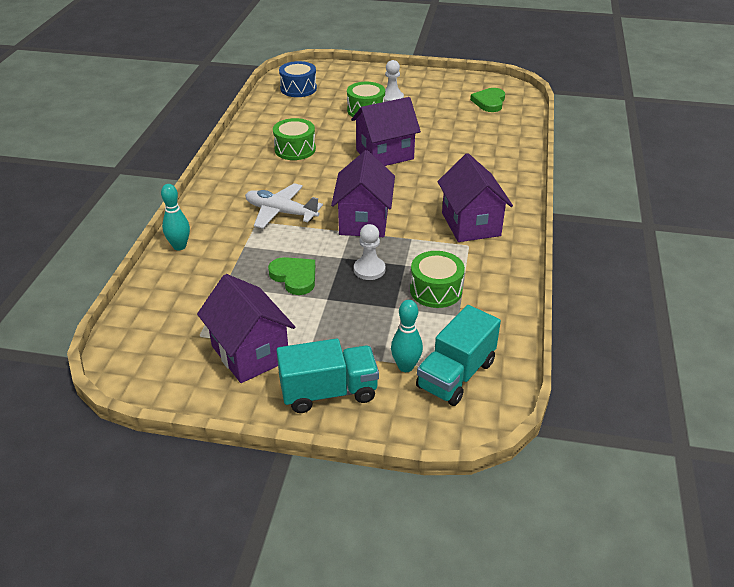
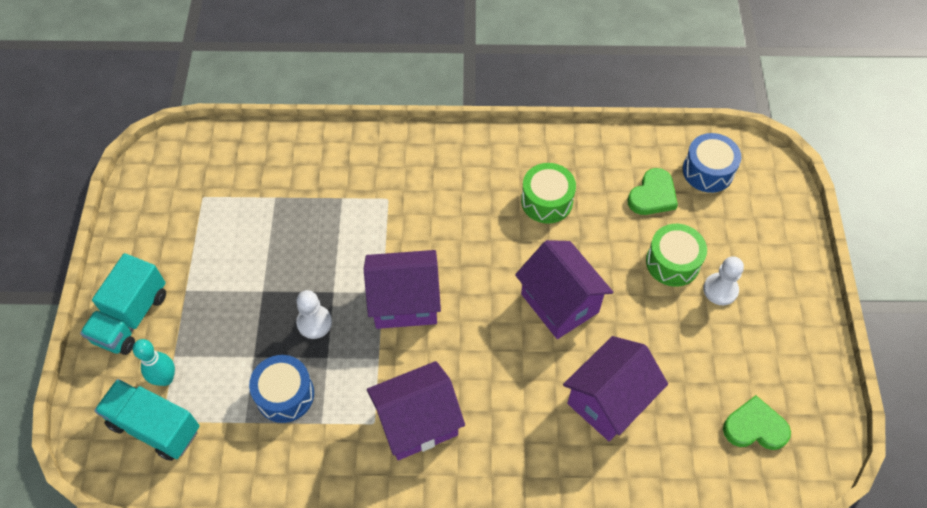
camera: 80 degrees right, 20 degrees up
turquoise bowling pin [161,184,190,250] -> none
purple house [197,274,295,383] -> purple house moved to [563,336,668,441]
white plane [245,183,323,229] -> none
green heart [268,257,315,295] -> green heart moved to [628,168,678,215]
turquoise truck [276,338,379,413] -> turquoise truck turned 45 degrees clockwise [80,253,166,355]
green drum [410,251,465,308] -> blue drum [249,355,314,423]

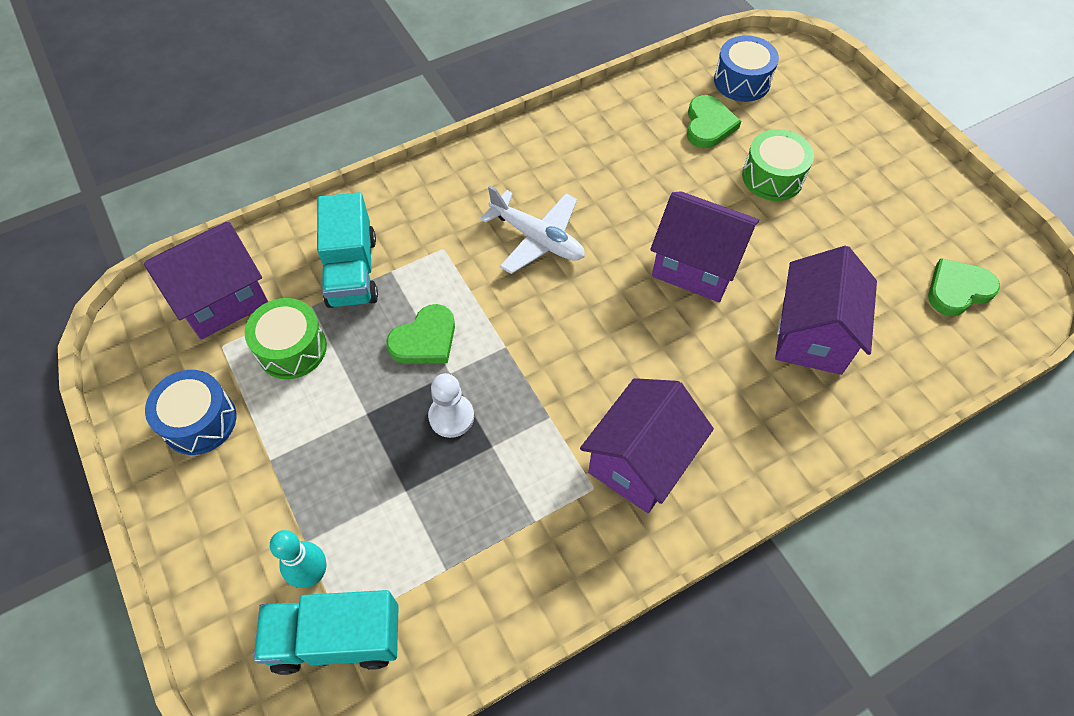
camera: 30 degrees left, 0 degrees up
turquoise truck [80,253,166,355] -> turquoise truck moved to [317,192,378,308]
blue drum [249,355,314,423] -> blue drum moved to [145,370,236,455]
purple house [364,250,441,329] -> purple house moved to [144,222,268,340]
green drum [521,163,576,224] -> green drum moved to [245,298,327,379]
white pawn [703,256,744,305] -> none
none -> green heart [386,304,455,364]
none -> white plane [480,186,585,274]

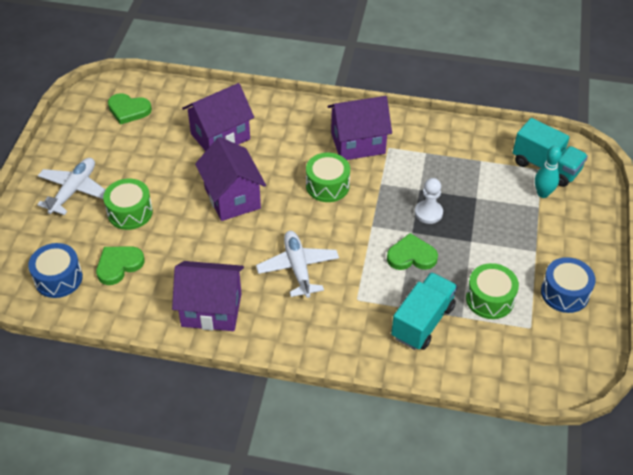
camera: 140 degrees left, 10 degrees down
purple house [144,222,268,340] -> purple house moved to [172,261,244,331]
none -> white plane [37,158,105,215]
none -> green drum [306,153,350,202]

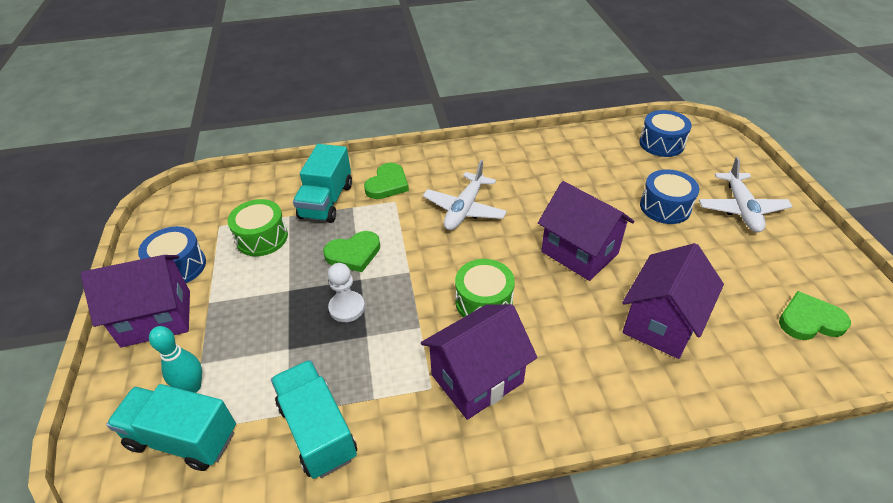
camera: 160 degrees right, 5 degrees down
green heart [96,246,145,285] -> green heart moved to [364,163,409,199]
green drum [103,179,153,230] -> blue drum [640,169,699,224]
purple house [172,261,244,331] -> purple house moved to [81,255,190,347]
white plane [256,231,339,298] -> white plane turned 60 degrees clockwise [423,160,507,230]
none -> turquoise truck [271,360,357,479]

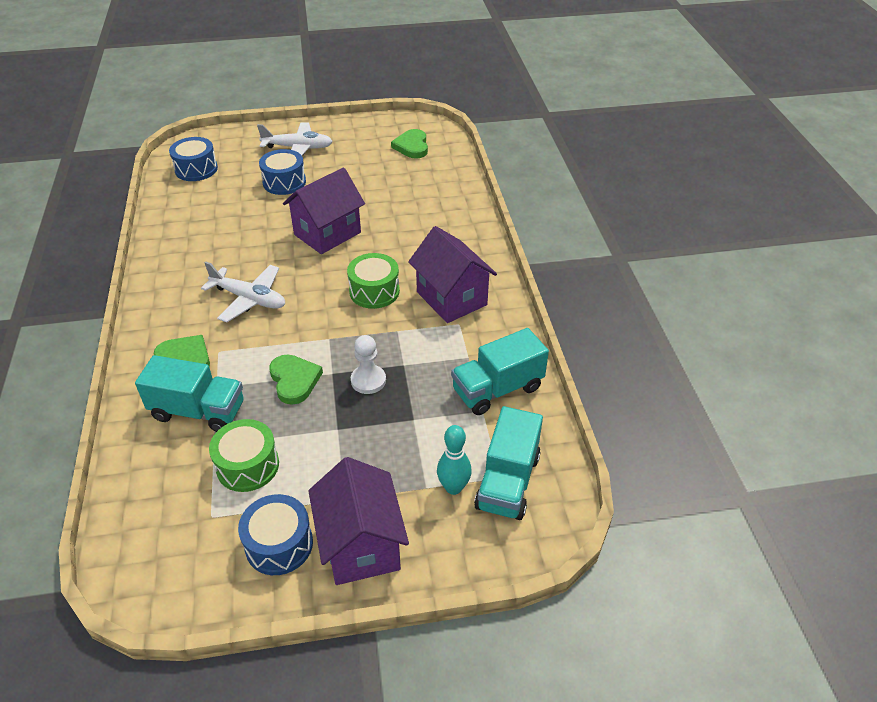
camera: 90 degrees left, 0 degrees up
purple house [622,243,724,359] -> none

